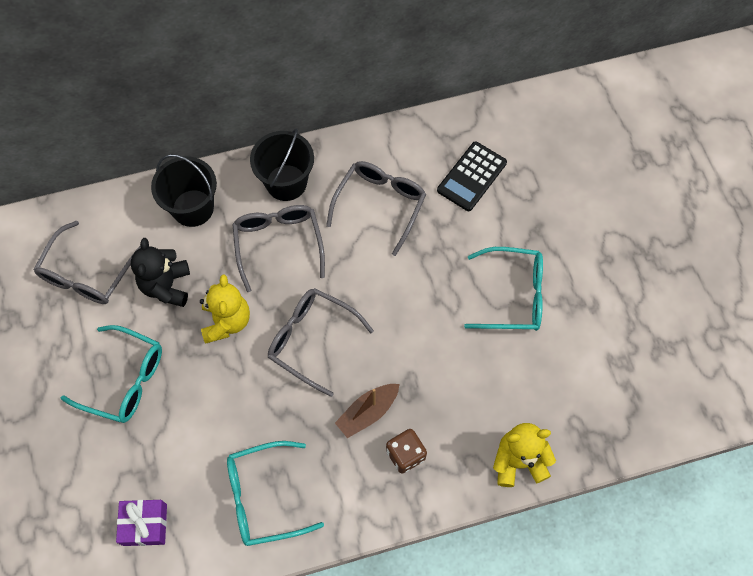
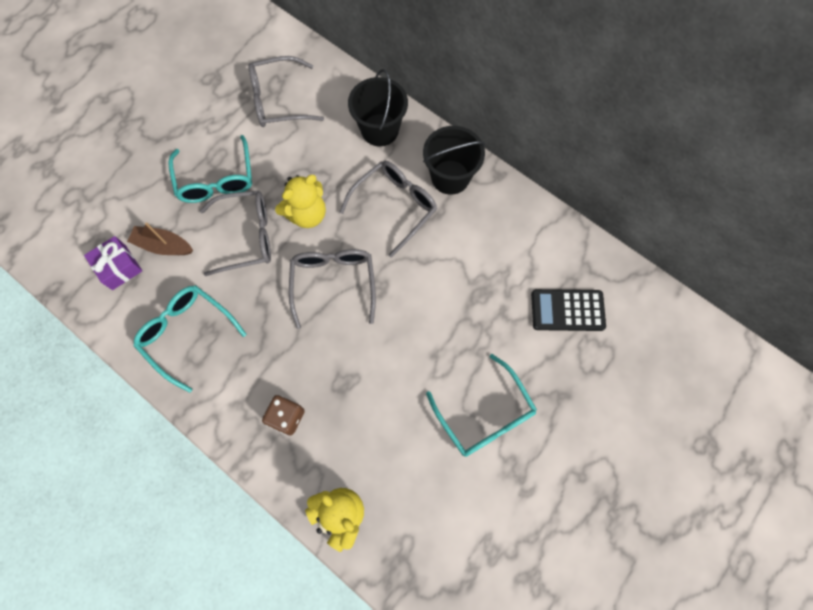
camera: 55 degrees right, 5 degrees up
black teddy bear [131,238,190,307] -> none
grey glasses [326,161,426,256] -> grey glasses moved to [200,191,271,276]
brown boat [335,384,399,438] -> brown boat moved to [127,222,193,255]

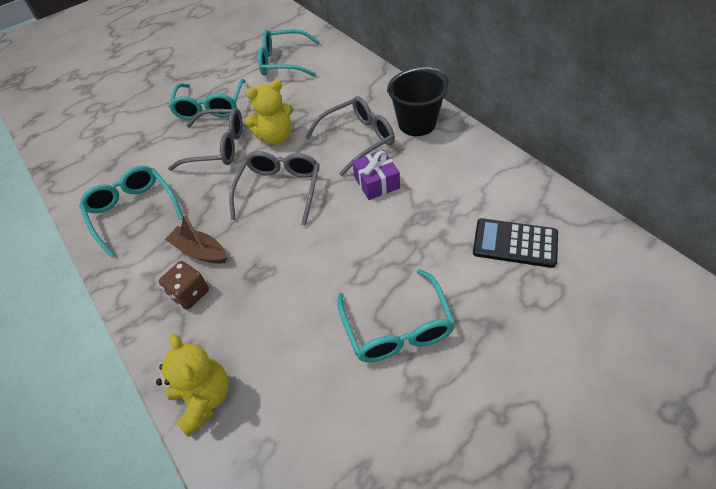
camera: 20 degrees right, 20 degrees down
purple gift [84,236,142,290] -> purple gift moved to [352,150,400,200]
brown boat [127,222,193,255] -> brown boat moved to [165,214,227,264]
grey glasses [248,56,324,127] -> turquoise glasses [258,29,320,77]
black bucket [348,69,408,146] -> none

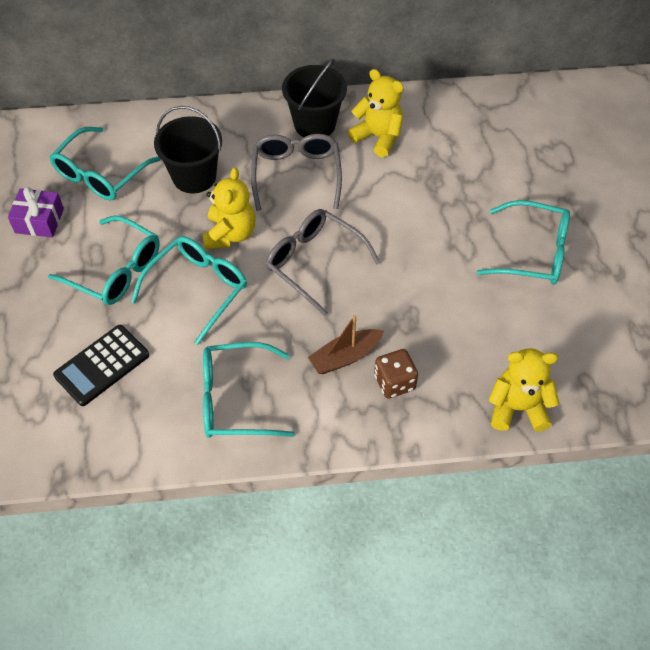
camera: 65 degrees left, 5 degrees up
grey glasses [168,108,243,171] -> turquoise glasses [131,236,247,345]
purple gift [352,150,400,200] -> purple gift moved to [8,187,64,237]
black calculator [473,218,558,268] -> black calculator moved to [53,325,149,406]
none -> black bucket [154,106,222,193]
none -> yellow teddy bear [348,69,404,157]

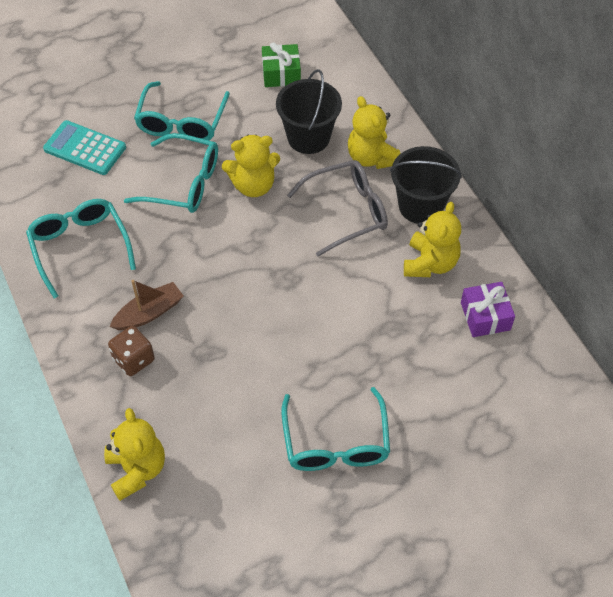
camera: 70 degrees right, 0 degrees up
purple gift [8,187,64,237] -> purple gift moved to [461,282,515,337]
turquoise glasses [50,127,161,201] -> green gift [262,42,301,87]
black calculator [53,325,149,406] -> turquoise calculator [43,120,126,175]
grey glasses [266,209,380,316] -> none
brown boat [308,315,384,374] -> brown boat turned 105 degrees clockwise [110,280,183,330]
none -> yellow teddy bear [348,96,401,169]

